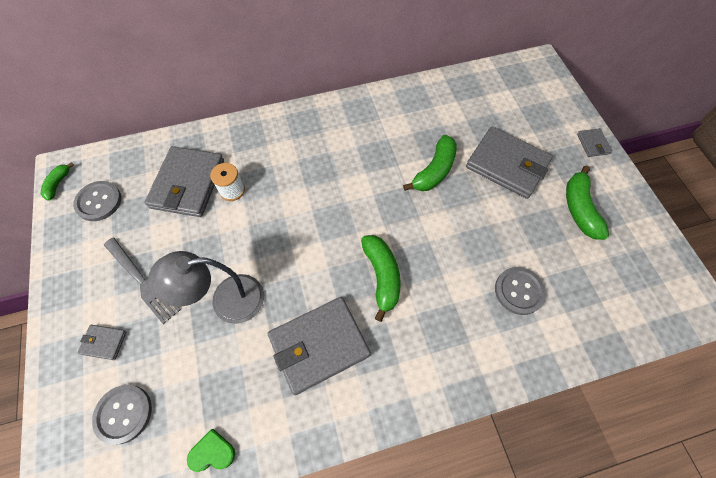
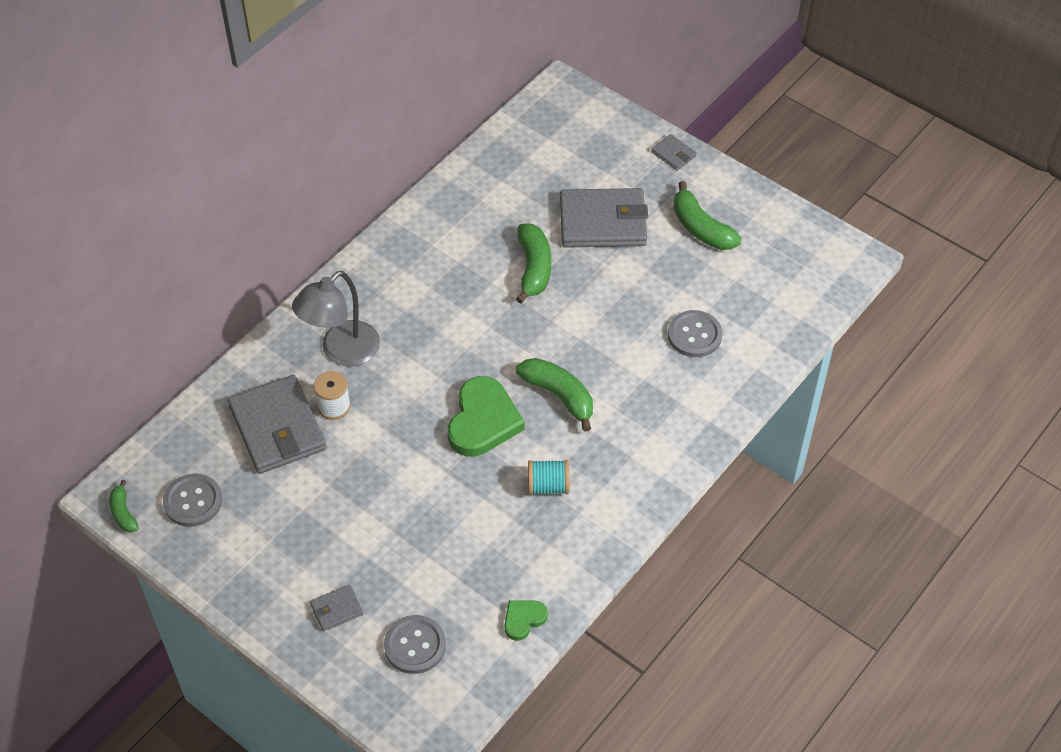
camera: 35 degrees left, 10 degrees down
grey fork [104,237,181,324] -> none
grey lamp [148,251,264,324] -> grey lamp moved to [292,271,380,367]
grey wallet [268,297,371,395] -> turquoise spool [528,460,569,495]
none -> green heart [448,376,525,457]

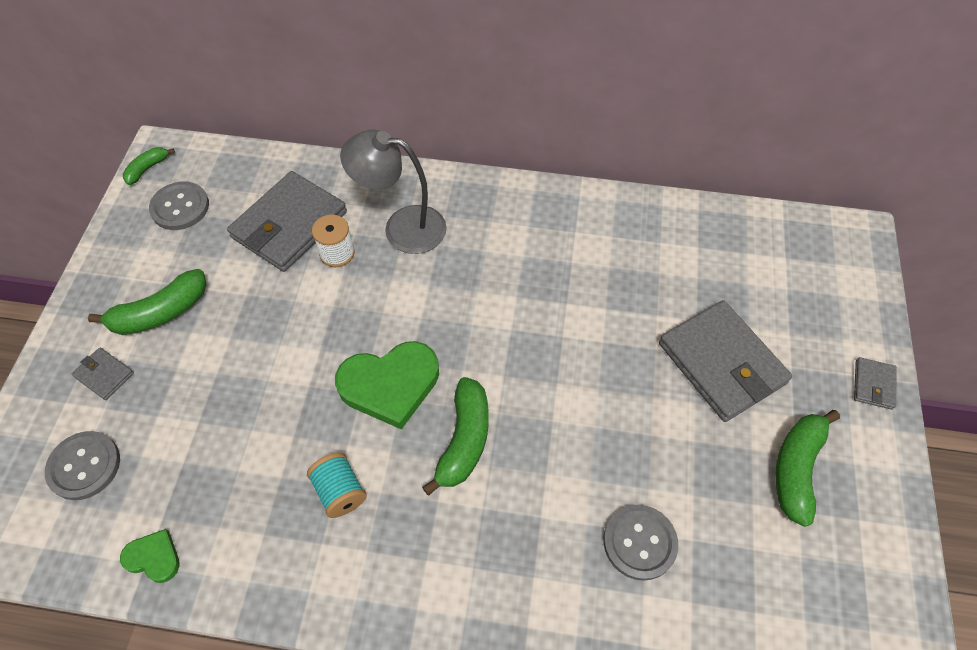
camera: 60 degrees right, 5 degrees up
green banana [516,224,551,304] -> green banana moved to [88,269,207,335]

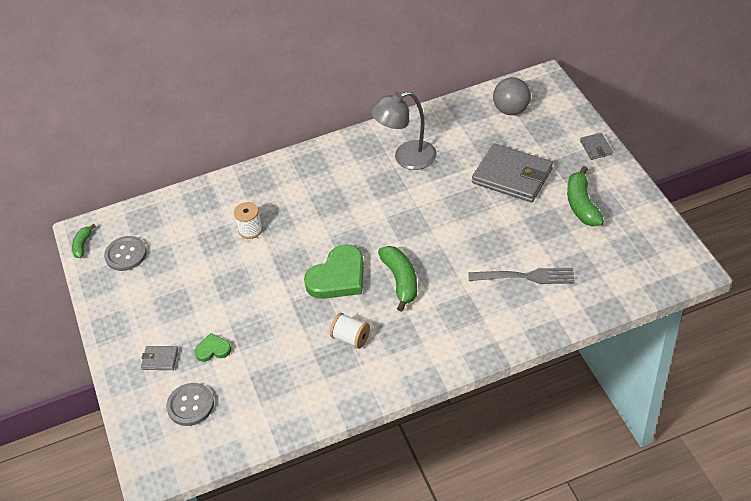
camera: 25 degrees left, 10 degrees down
green banana [88,269,207,335] -> none
green heart [120,529,180,583] -> green heart moved to [194,333,231,362]
grey wallet [227,171,347,272] -> none
turquoise spool [307,452,367,518] -> white spool [330,313,370,349]
grey lamp [340,130,447,254] -> grey lamp moved to [371,91,437,170]
grey button [604,505,678,581] -> grey fork [469,268,575,284]
none -> grey ball [493,77,531,115]

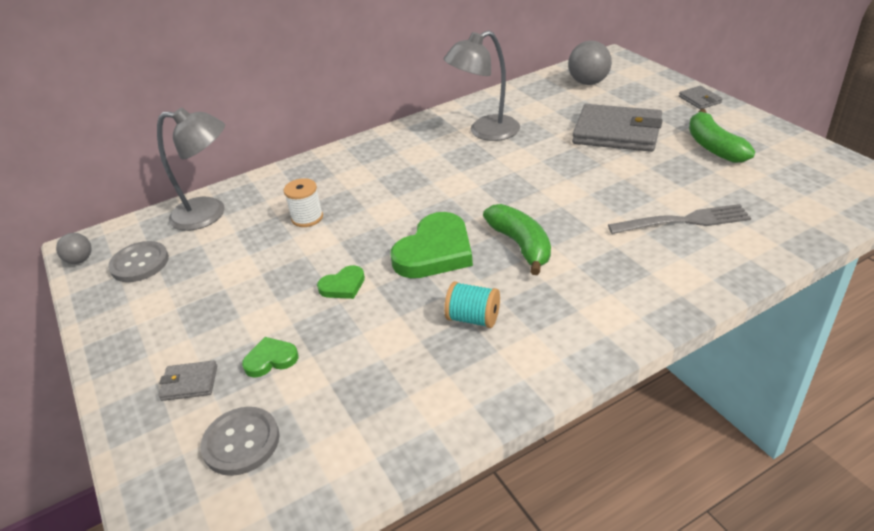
camera: 10 degrees left, 10 degrees down
green banana [72,224,96,258] -> grey ball [56,233,92,264]
white spool [330,313,370,349] -> turquoise spool [444,281,500,328]
none -> grey lamp [157,107,225,231]
none -> green heart [317,265,365,299]

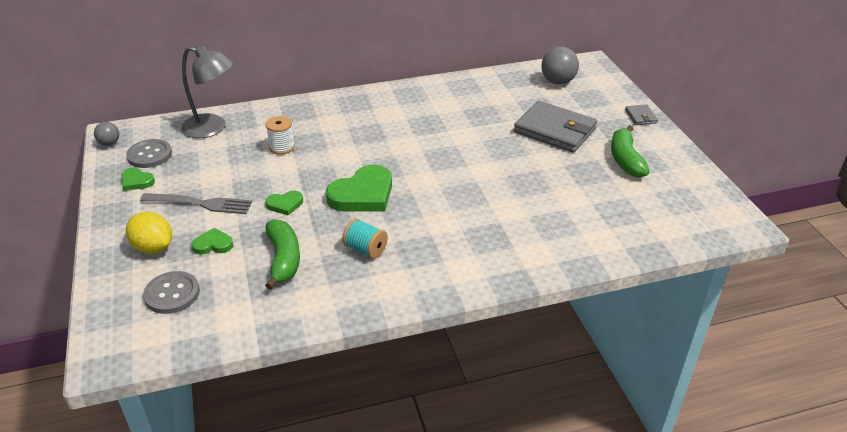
camera: 10 degrees right, 0 degrees up
grey wallet [158,360,217,401] -> yellow lemon [126,212,172,254]
grey lamp [444,31,520,141] -> none
green banana [483,204,551,275] -> green banana moved to [265,219,300,290]
grey fork [608,204,751,234] -> grey fork moved to [140,193,252,214]
none -> green heart [121,167,155,191]

